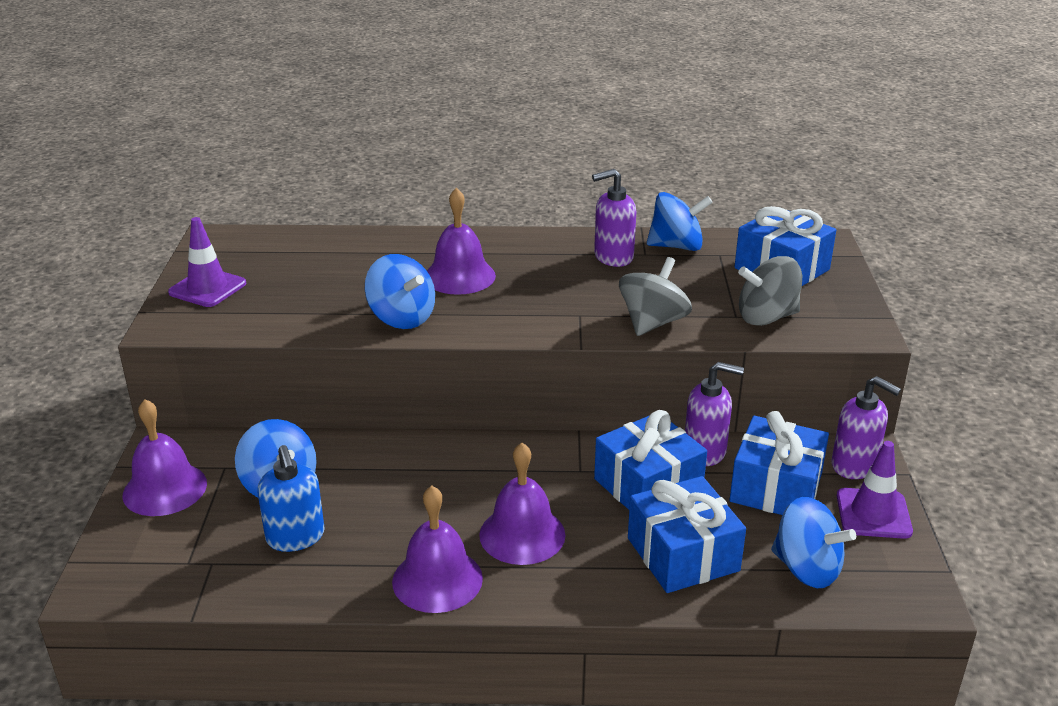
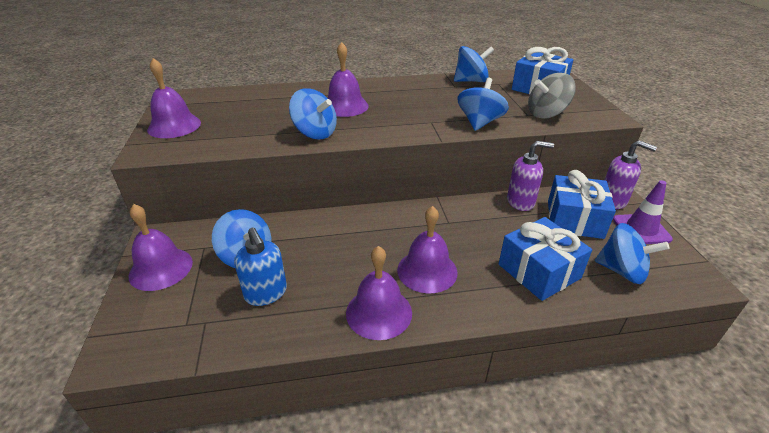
camera: 10 degrees left, 5 degrees up
purple traffic cone [168,217,246,307] -> purple bell [147,58,201,138]
purple soap dispenser [592,169,636,267] -> none
blue gift [594,410,707,510] -> none
grey spinning top [619,257,692,336] -> blue spinning top [458,78,509,131]

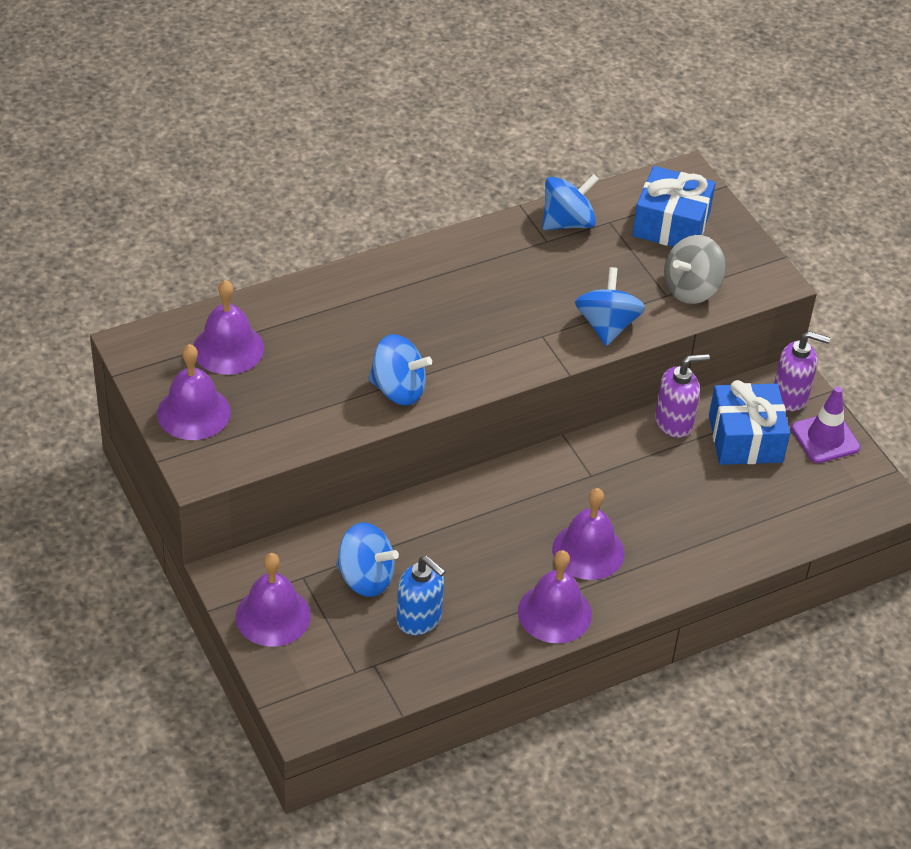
camera: 20 degrees left, 10 degrees up
purple bell [328,42,369,117] -> purple bell moved to [193,280,264,375]
blue gift [499,217,592,301] -> none
blue spinning top [595,223,670,284] -> none

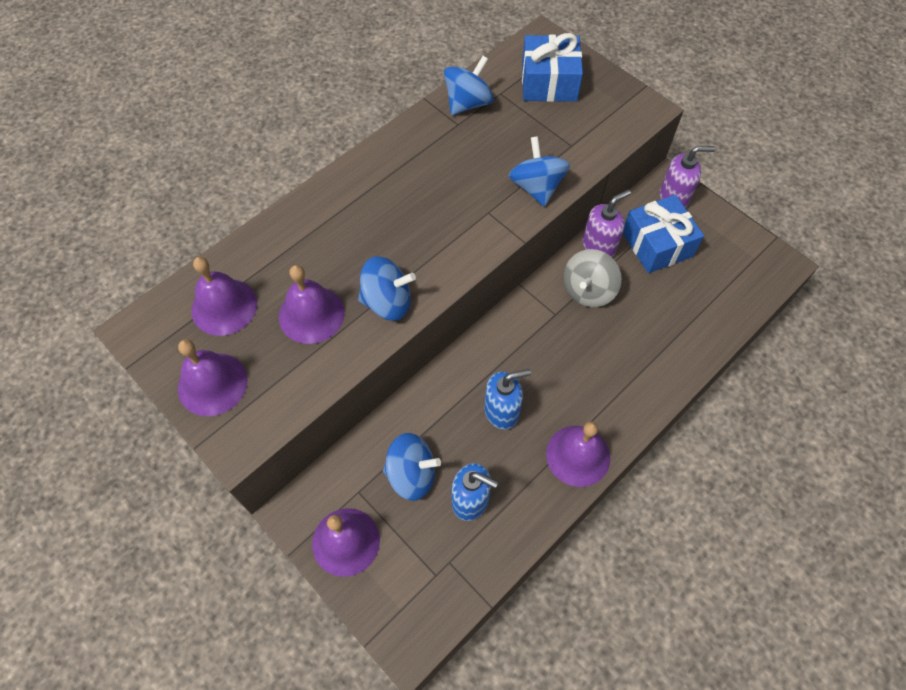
camera: 15 degrees left, 15 degrees up
purple bell [552,488,625,580] -> purple bell moved to [279,265,345,344]
grey spinning top [664,235,726,304] -> grey spinning top moved to [563,249,622,307]
purple traffic cone [791,386,860,463] -> none
none -> blue soap dispenser [484,369,531,430]

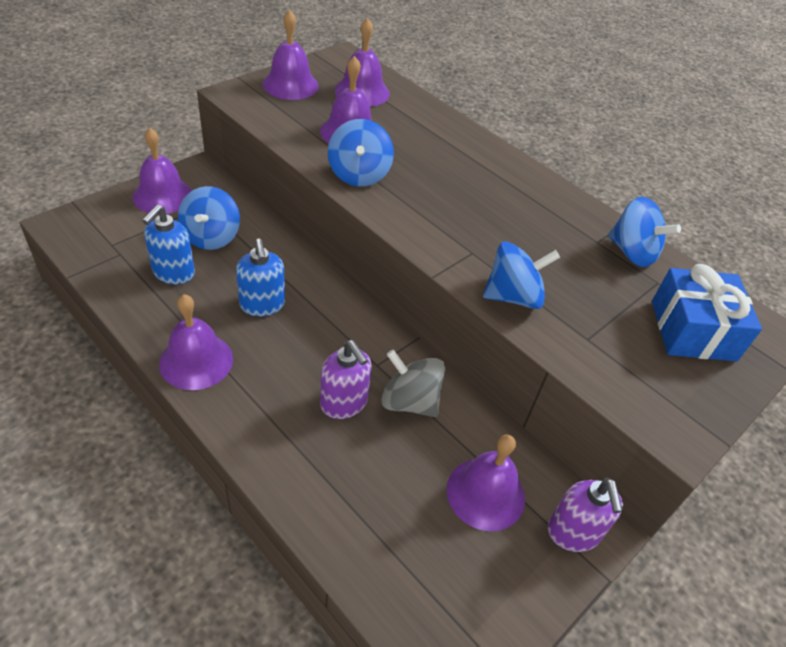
camera: 85 degrees right, 15 degrees down
purple soap dispenser [583,190,631,257] -> purple soap dispenser moved to [320,340,372,419]
blue gift [623,195,704,273] -> purple bell [447,434,525,531]

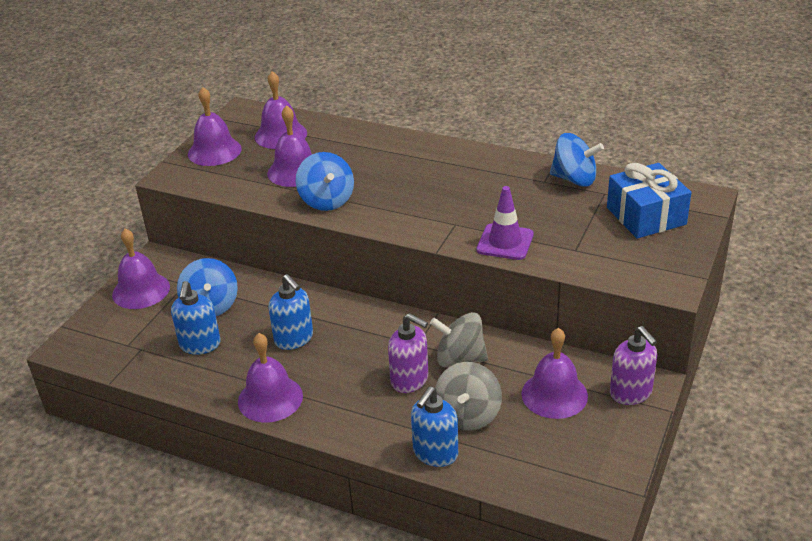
camera: 15 degrees left, 10 degrees down
blue spinning top [483,241,560,309] -> purple traffic cone [477,186,534,260]
none -> blue soap dispenser [411,386,458,467]
none -> grey spinning top [435,362,502,430]

